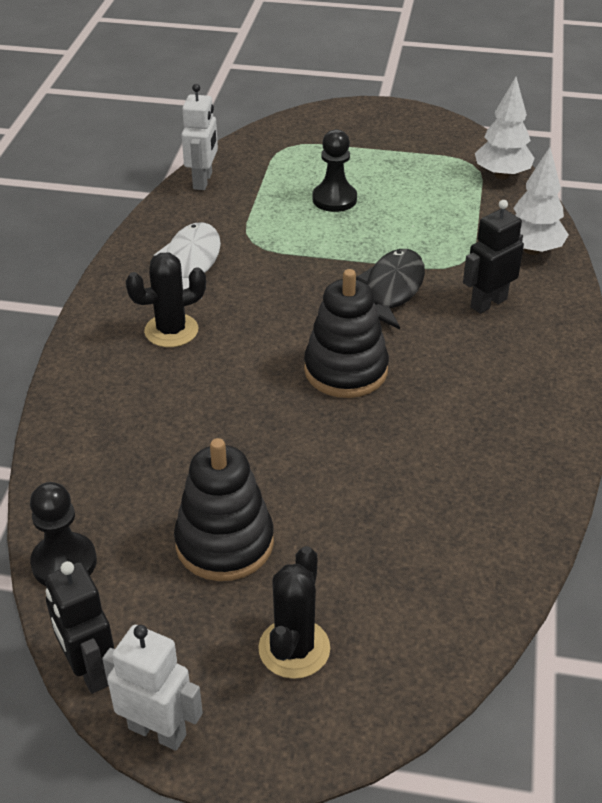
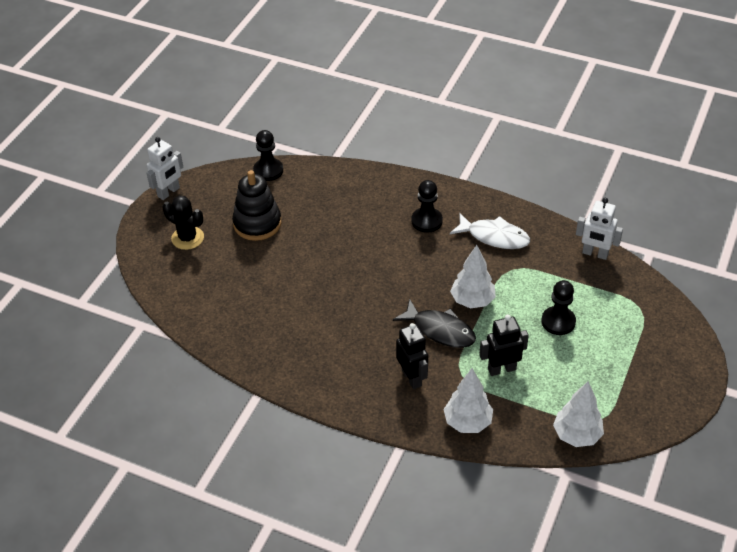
camera: 105 degrees right, 5 degrees up
black robot [45,561,114,694] -> black robot moved to [479,314,529,376]
black cactus [126,253,206,347] -> black pawn [411,180,443,233]
black stacking toy [304,269,389,398] -> none
none -> white tree [450,245,496,308]

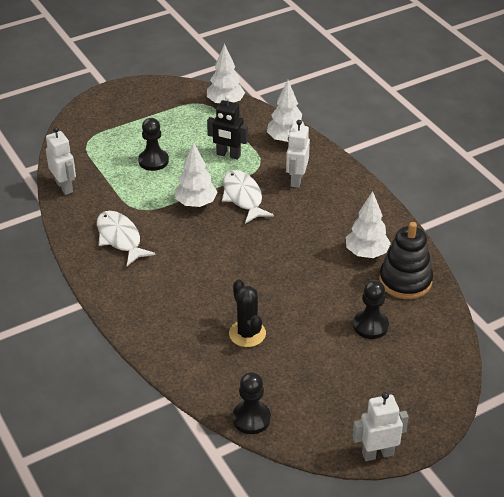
camera: 145 degrees left, 5 degrees down
black cactus [162,195,204,250] -> black cactus moved to [229,279,266,347]
black stacking toy [232,170,281,241] -> black stacking toy moved to [379,222,433,299]
black fish [393,299,476,348] -> white fish [222,170,274,224]
black robot [396,323,428,389] -> white robot [286,120,310,188]
black pawn [411,180,443,233] -> black pawn moved to [353,280,389,339]
none -> white tree [346,191,391,258]

